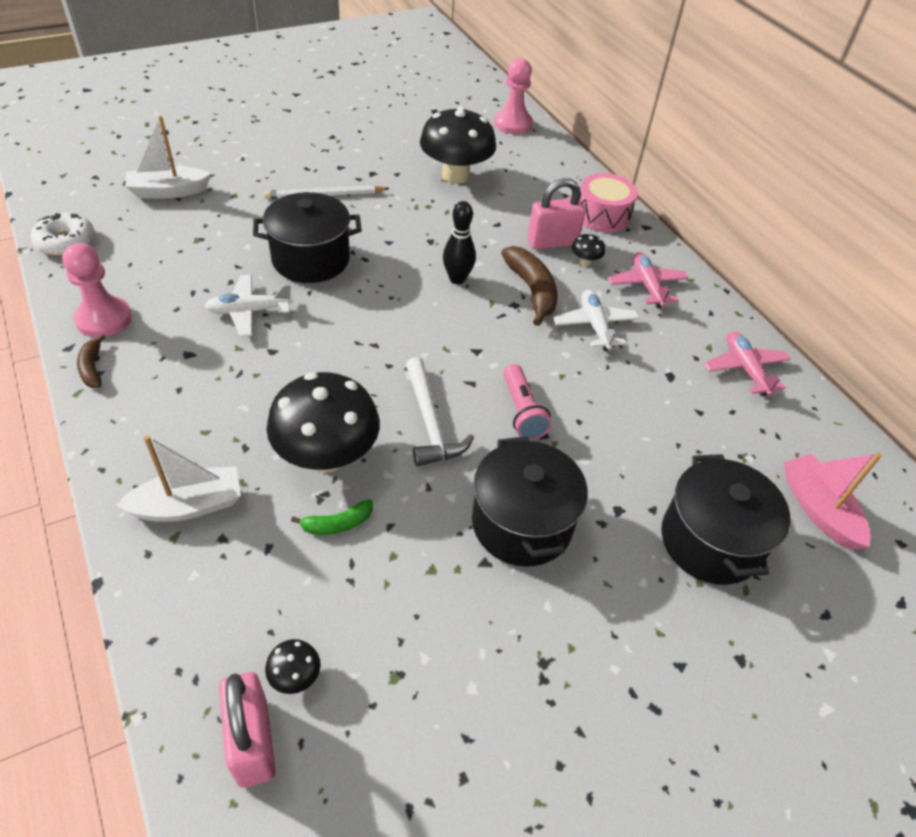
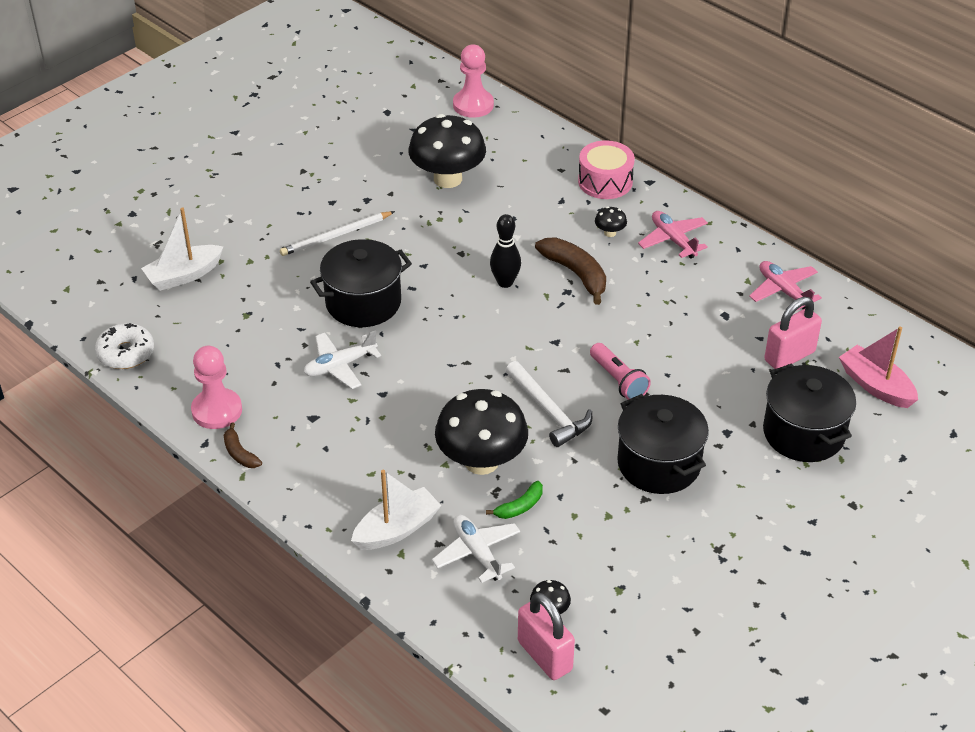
camera: 15 degrees left, 5 degrees down
pink padlock [527,178,586,250] -> pink padlock moved to [764,297,822,369]
white plane [553,290,640,351] -> white plane moved to [432,515,520,583]

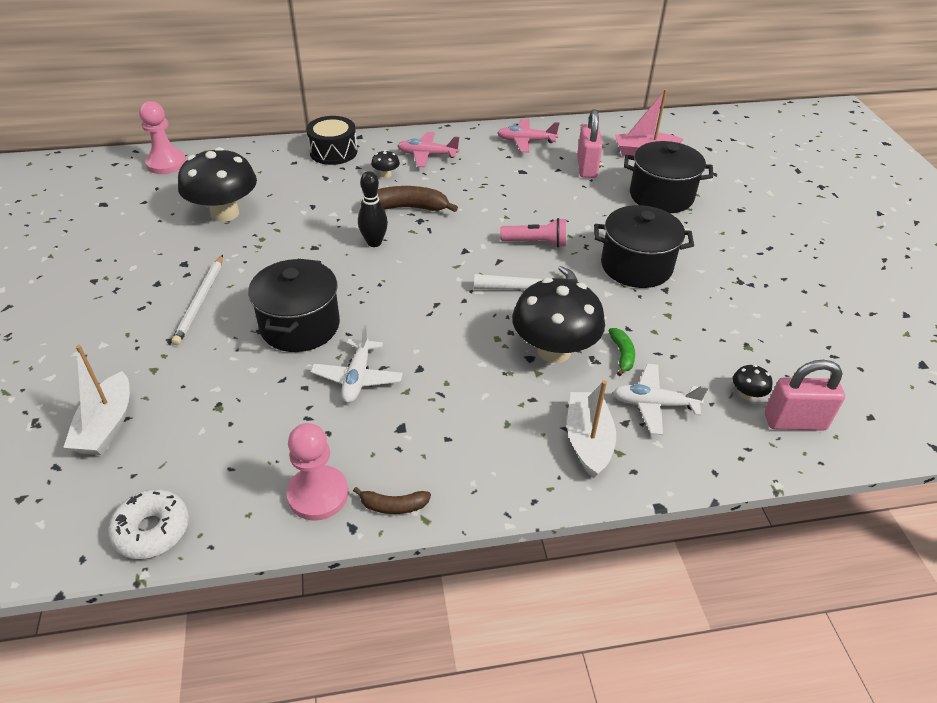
camera: 55 degrees left, 0 degrees up
pink drum [578,140,635,199] -> black drum [306,116,357,165]

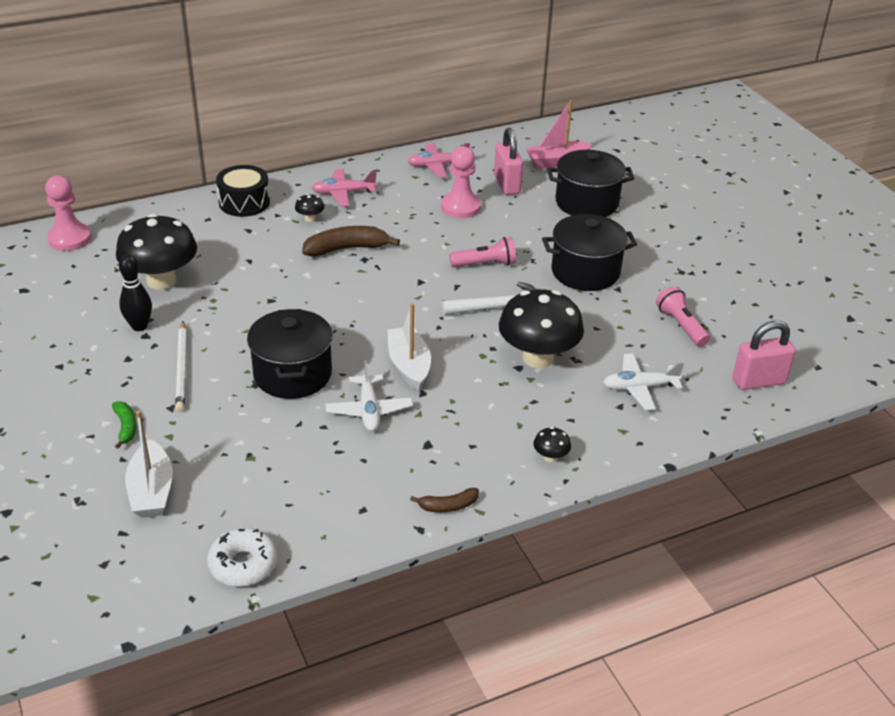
camera: 15 degrees left, 5 degrees down
pink pawn [287,423,348,521] -> pink pawn moved to [441,146,481,218]
black bowling pin [358,171,388,247] -> black bowling pin moved to [119,254,152,331]
white boat [567,380,616,478] -> white boat moved to [387,303,431,391]
green banana [609,328,635,376] -> green banana moved to [112,401,136,449]
black mushroom [733,365,773,400] -> black mushroom moved to [534,427,571,463]
none -> pink flashlight [656,286,710,347]

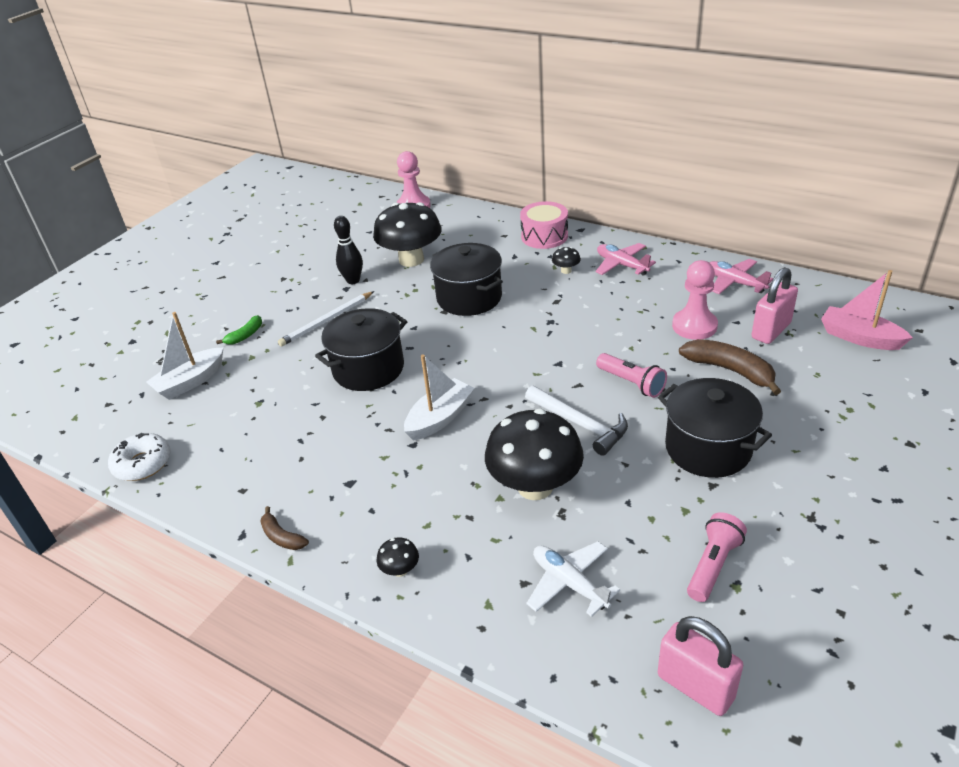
camera: 60 degrees right, 0 degrees up
black drum [216,165,270,217] -> pink drum [520,201,568,249]
brown banana [302,226,400,257] -> brown banana moved to [679,339,781,395]
white plane [326,360,413,432] -> none
black pot [547,150,635,217] -> black pot moved to [430,243,503,316]

